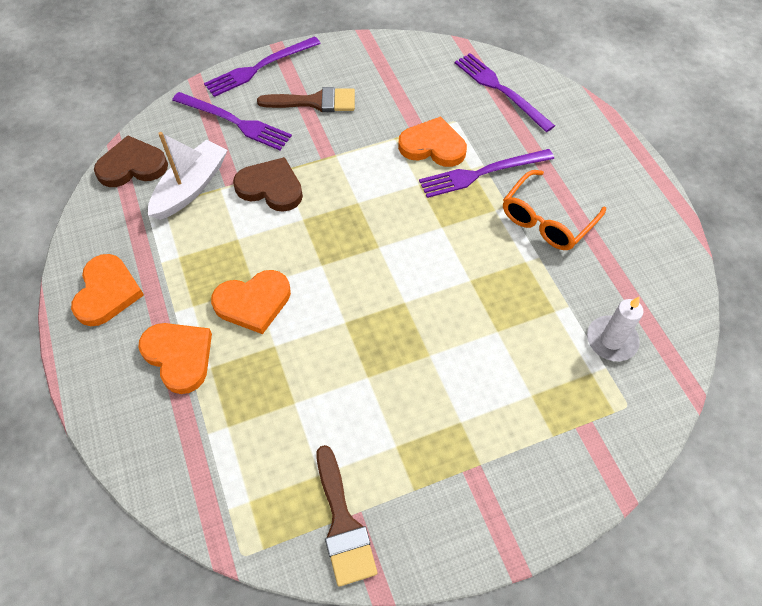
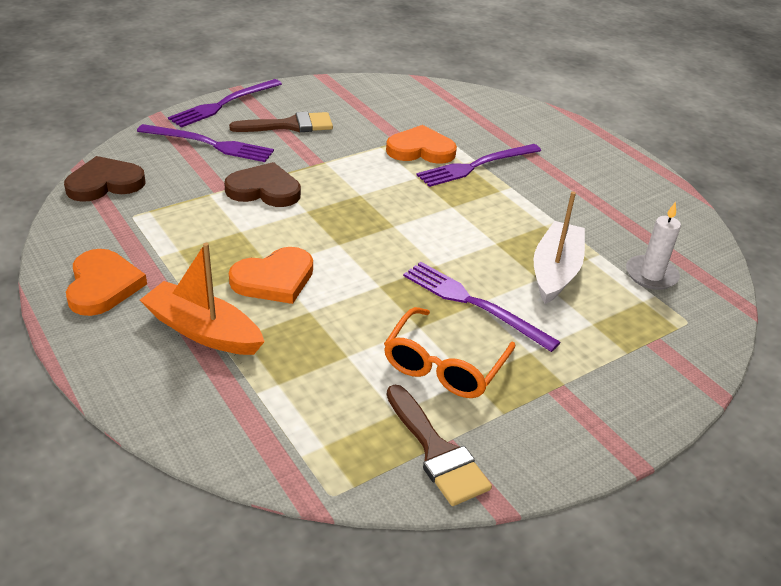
camera: 15 degrees left, 20 degrees down
orange heart [138,323,212,394] -> orange boat [140,243,265,355]
white boat [148,132,228,220] -> white boat moved to [534,191,585,304]
purple fork [455,53,555,132] -> purple fork moved to [403,262,561,352]
orange glasses [503,170,606,250] -> orange glasses moved to [384,307,515,398]

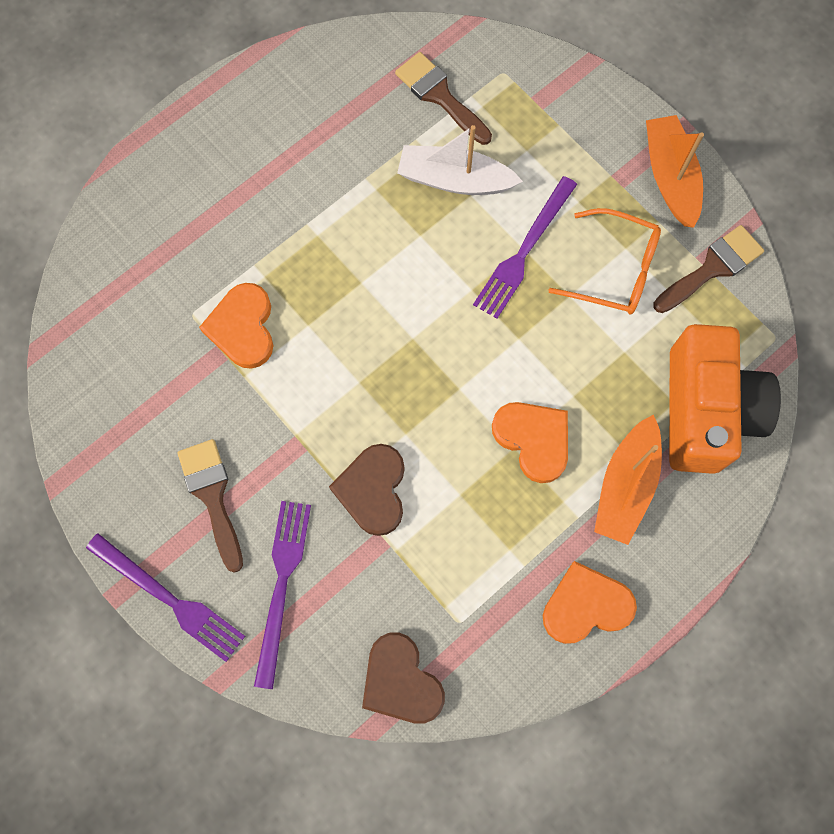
camera: 95 degrees left, 35 degrees up
purple fork [417,144,541,187] -> none
white candle [626,202,681,290] -> brown brush [395,52,492,145]
none -> orange boat [646,115,704,228]
none -> orange camera [669,324,781,474]

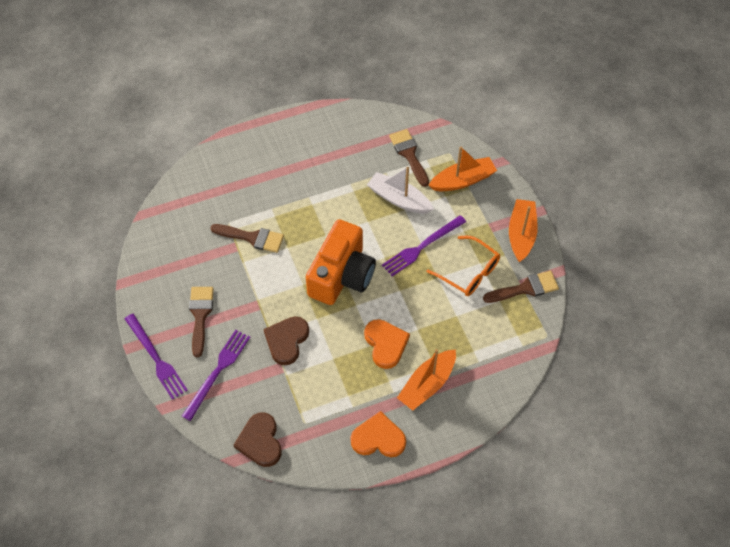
camera: 20 degrees right, 15 degrees down
orange heart [199,283,273,369] -> brown brush [211,224,284,253]
orange camera [669,324,781,474] -> orange camera moved to [306,220,376,305]
none -> orange boat [428,147,497,191]

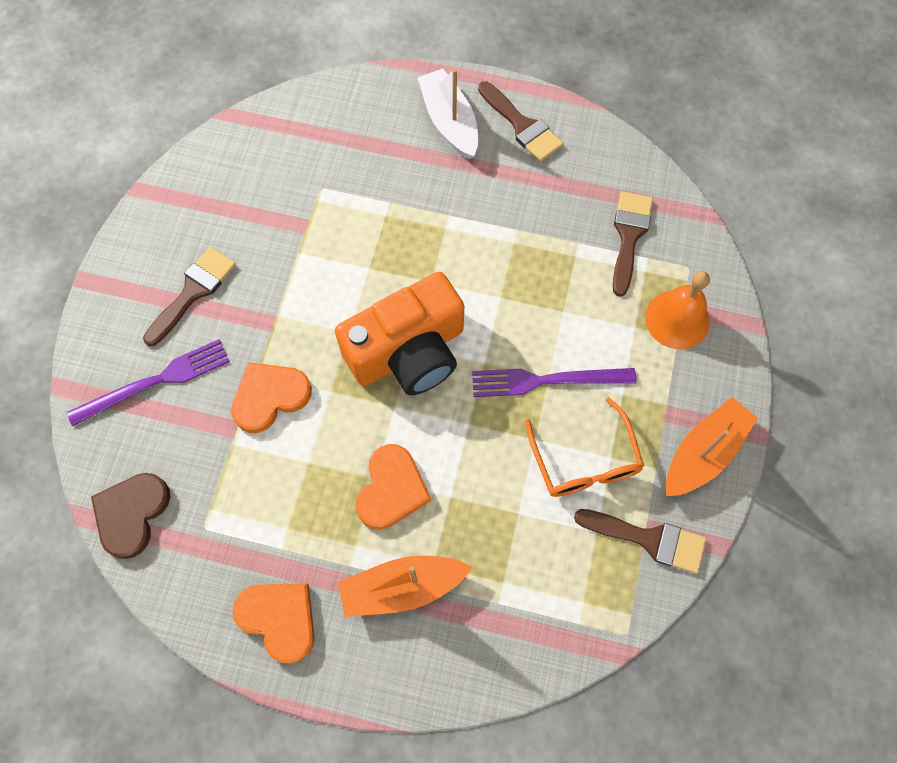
camera: 35 degrees right, 10 degrees up
purple fork [125,314,188,400] -> none
brown brush [211,224,284,253] -> brown brush moved to [478,81,563,162]
brown heart [263,316,309,365] -> orange heart [231,362,312,433]
white boat [367,167,434,213] -> white boat moved to [417,68,478,159]
orange boat [428,147,497,191] -> orange bell [645,271,710,349]

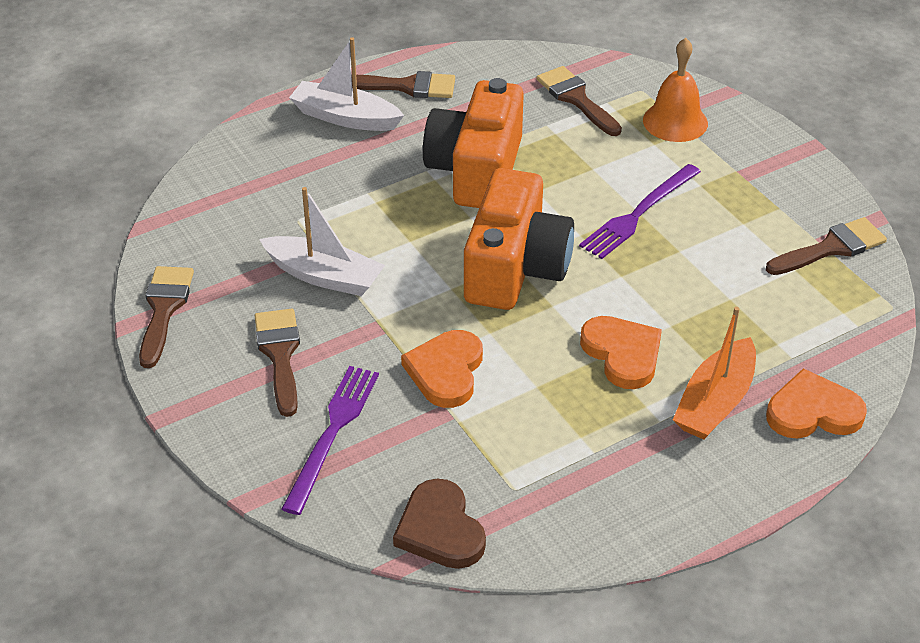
camera: 45 degrees left, 25 degrees down
orange heart [233,583,315,664] -> orange heart moved to [766,368,867,439]
orange glasses [525,397,644,497] -> none
orange boat [666,397,758,497] -> none
none -> brown brush [139,266,194,368]
none -> white boat [259,187,385,296]
none -> orange camera [423,78,524,208]

